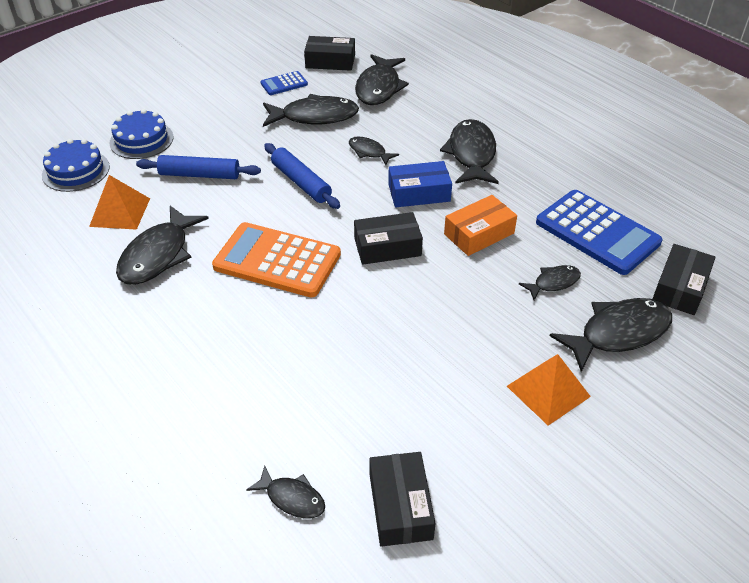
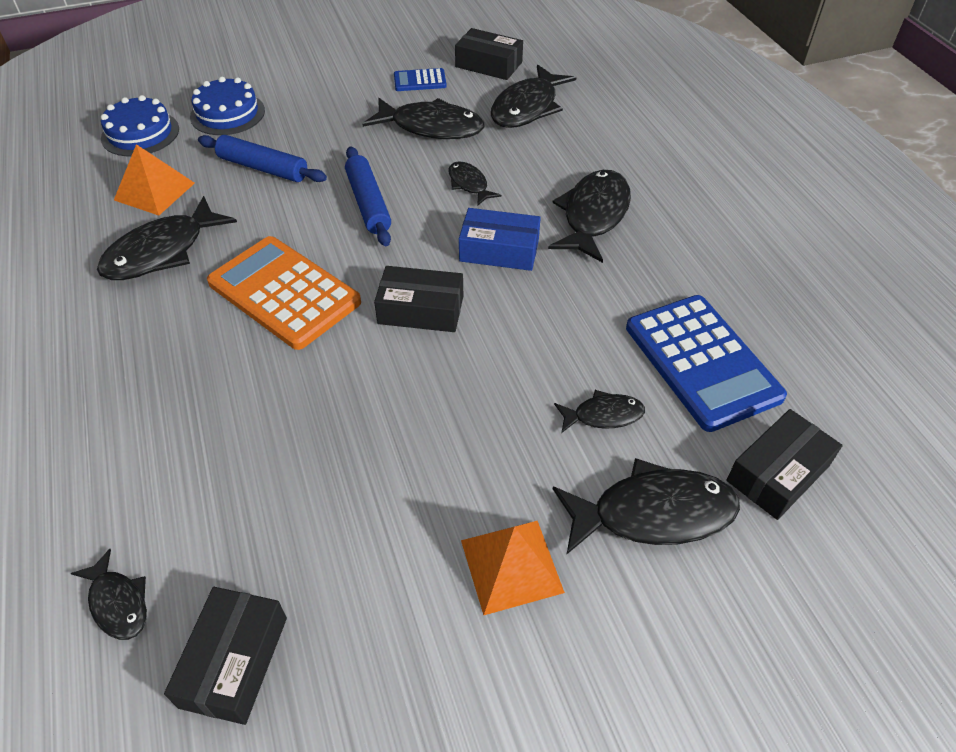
camera: 20 degrees right, 5 degrees up
orange box [444,195,517,256] -> none

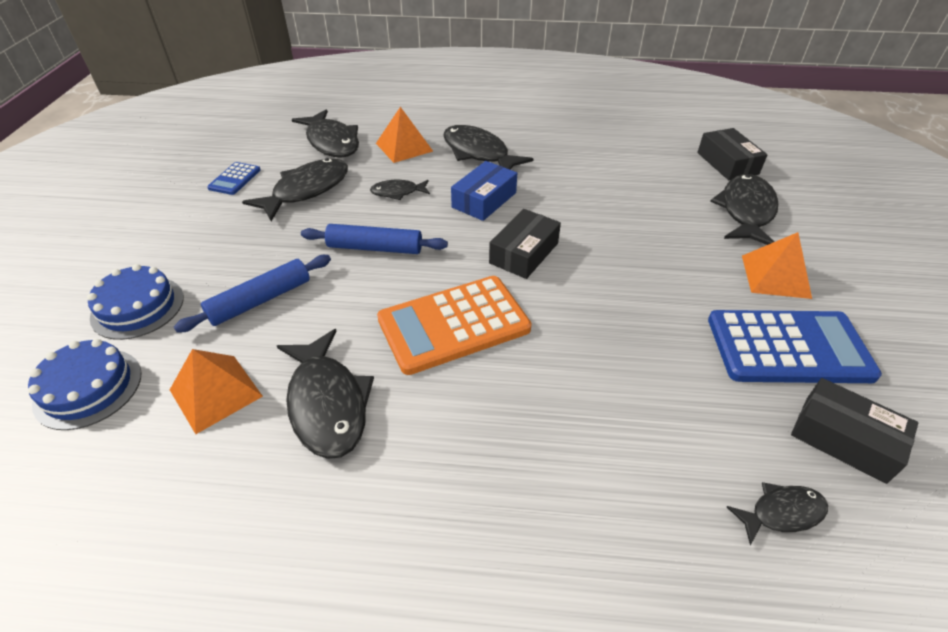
camera: 65 degrees left, 5 degrees down
black box [455,28,523,80] -> none
black fish [554,390,645,433] -> none
blue calculator [626,295,787,432] -> blue calculator moved to [708,310,882,383]
none -> orange pyramid [376,107,433,163]

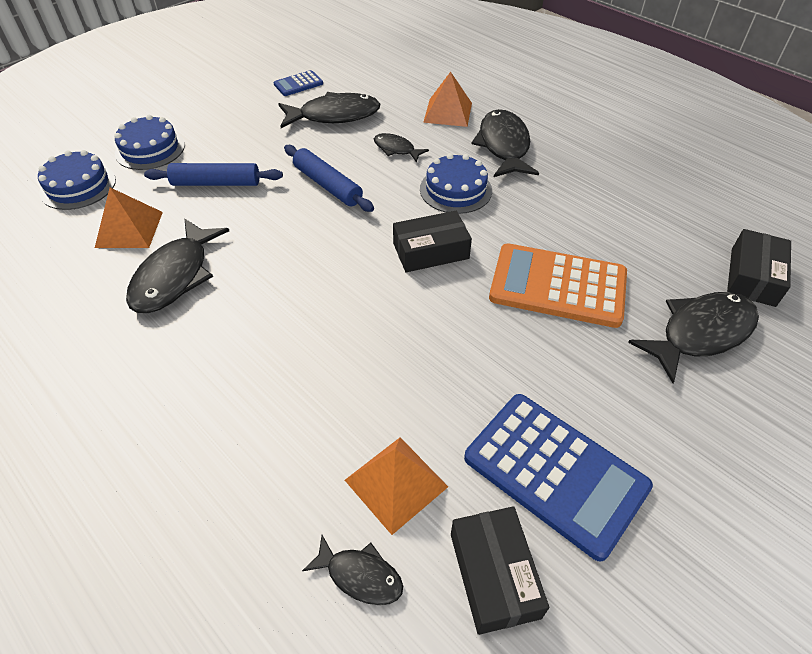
camera: 40 degrees right, 5 degrees up
black fish [292,109,359,158] -> none
orange calculator [377,276,532,375] -> orange calculator moved to [489,243,627,328]
blue box [451,161,517,221] -> blue cake [420,153,492,214]
orange pyramid [742,232,812,299] -> orange pyramid moved to [345,437,448,535]

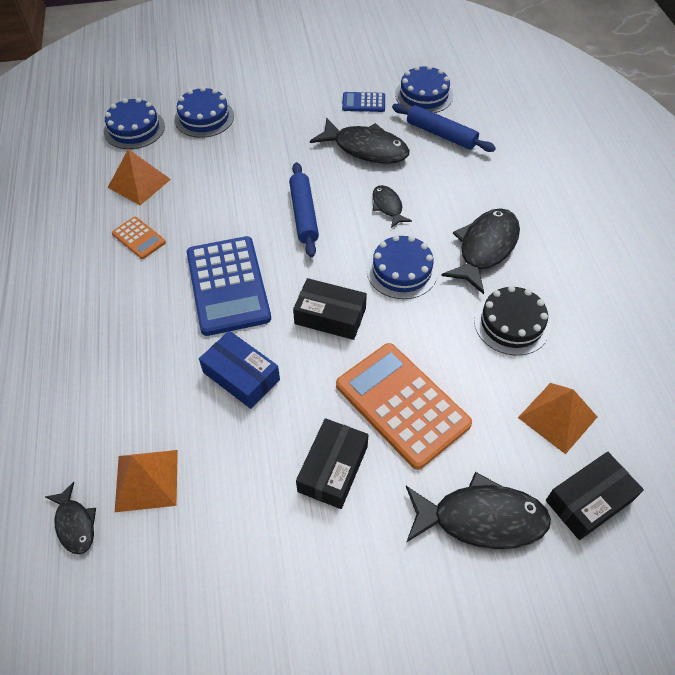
camera: 35 degrees right, 5 degrees up
black fish [126,219,229,313] -> orange calculator [112,217,166,259]
blue rolling pin [144,163,283,186] -> blue rolling pin moved to [392,103,496,152]
orange pyramid [423,72,472,127] -> orange pyramid moved to [518,383,597,454]
black box [451,506,549,635] -> black box moved to [296,418,369,509]
blue calculator [464,394,653,562] -> blue calculator moved to [187,236,271,336]
none -> blue box [199,331,280,409]
none -> blue cake [395,65,453,113]
none -> black cake [474,286,550,355]

